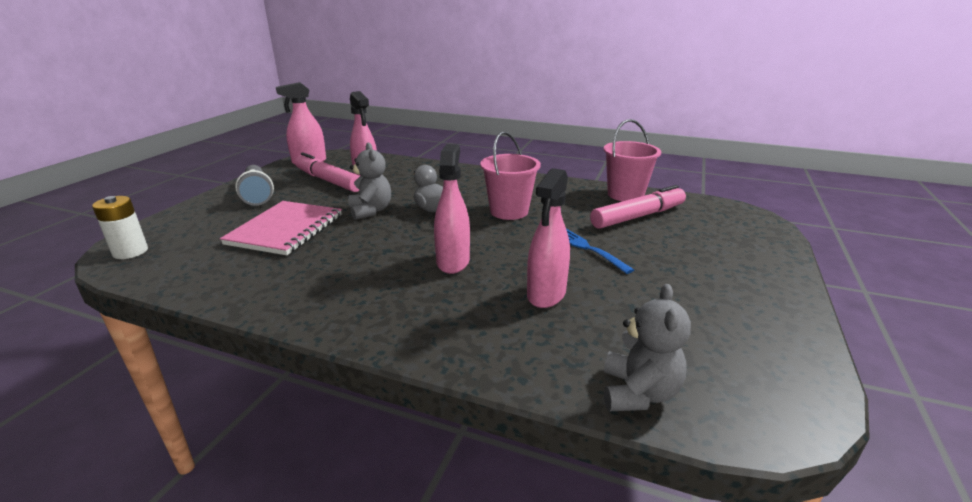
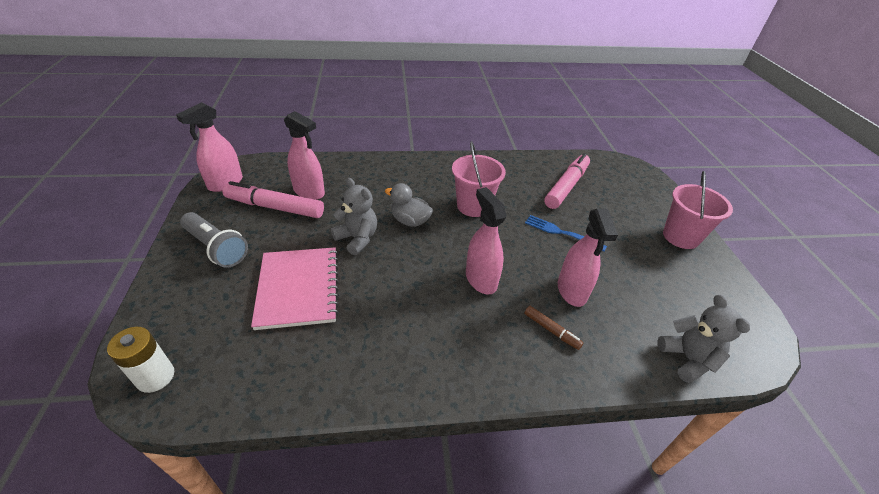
camera: 30 degrees left, 15 degrees up
pink bucket [604,119,661,201] -> pink bucket moved to [663,171,733,249]
none -> brown marker [524,306,583,350]

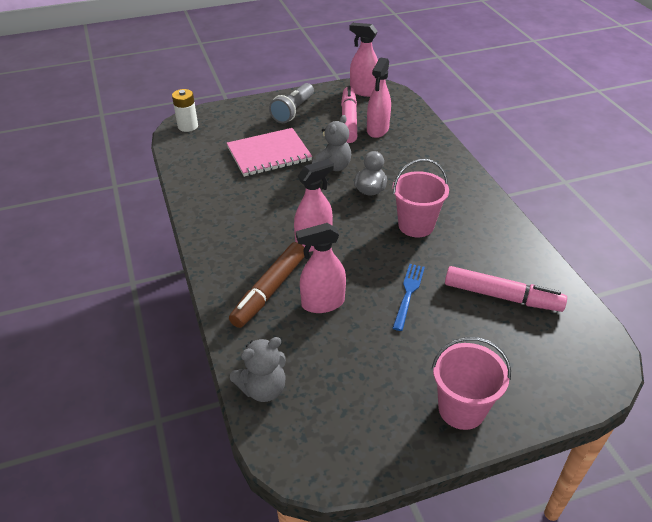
camera: 80 degrees right, 0 degrees up
brown marker [524,306,583,350] -> brown marker [229,242,304,328], size x2.03

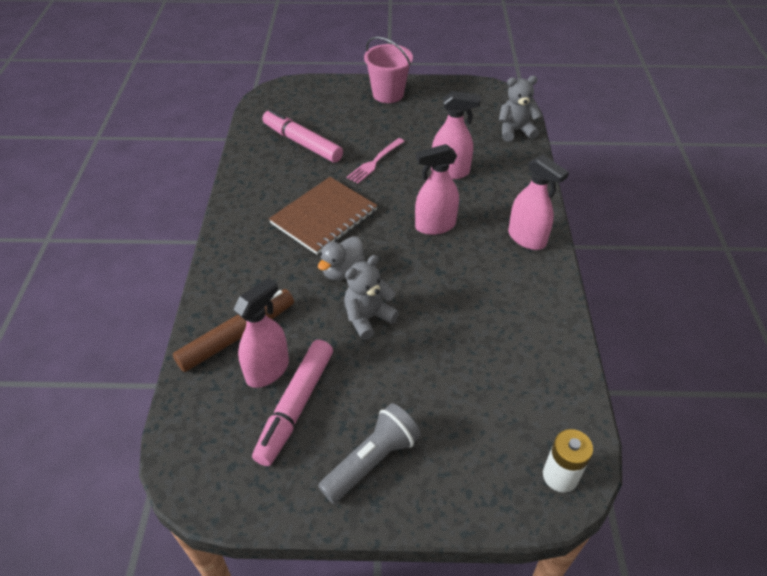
camera: 160 degrees left, 5 degrees up
pink notebook [227,128,312,177] -> none
brown marker [229,242,304,328] -> brown marker moved to [173,289,294,372]
pink spray bottle [349,23,378,97] -> pink spray bottle moved to [508,155,569,250]
pink bucket [393,159,449,237] -> brown notebook [269,177,378,254]
blue fork [393,264,425,331] -> pink fork [347,138,405,184]

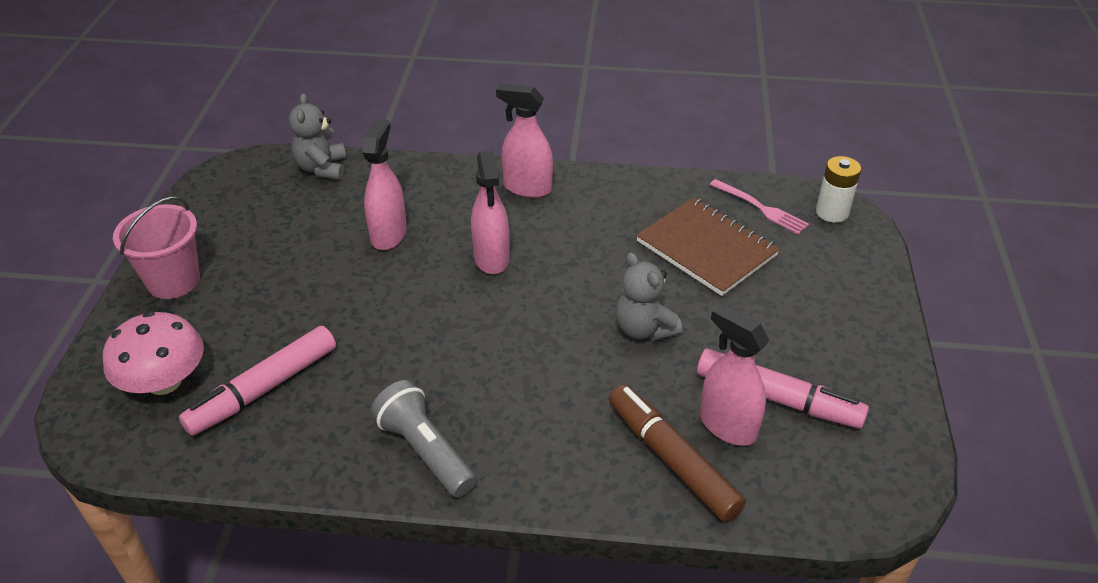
camera: 85 degrees left, 5 degrees down
brown notebook [269,177,378,254] -> brown notebook moved to [636,197,780,296]
grey duck [318,236,365,280] -> none
grey flashlight [318,403,421,504] -> grey flashlight moved to [371,380,477,498]
pink fork [347,138,405,184] -> pink fork moved to [710,179,809,234]
pink spray bottle [508,155,569,250] -> pink spray bottle turned 120 degrees counterclockwise [496,84,553,198]
none -> pink mushroom [103,311,204,395]

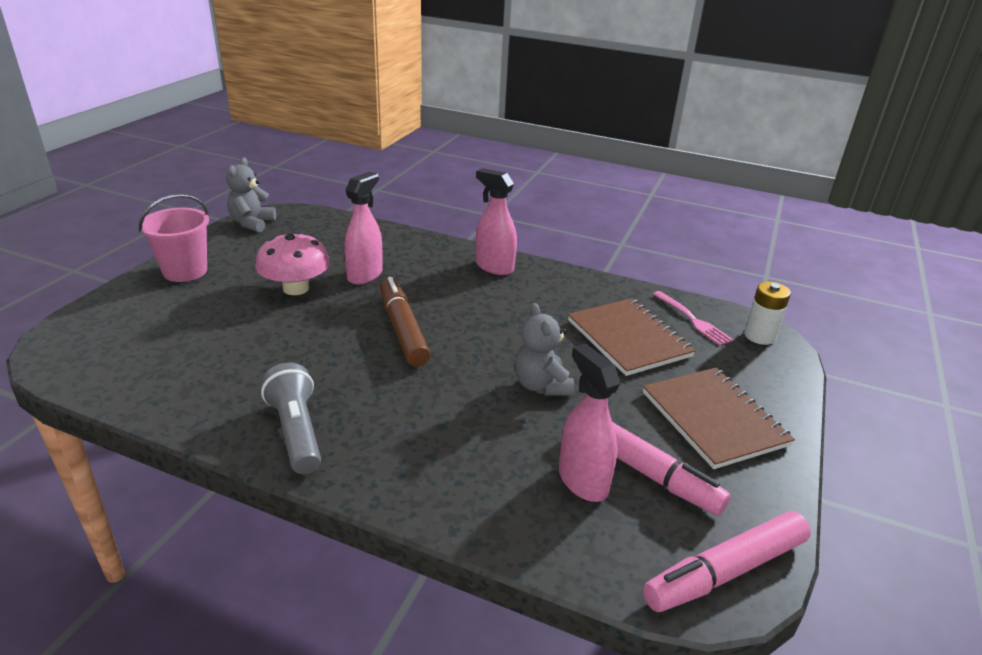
camera: 15 degrees right, 10 degrees down
pink mushroom [103,311,204,395] -> pink mushroom moved to [255,232,330,295]
pink marker [179,326,336,436] -> pink marker moved to [643,511,811,612]
grey teddy bear [289,93,346,179] -> grey teddy bear moved to [226,157,276,232]
pink spray bottle [471,151,510,274] -> none
brown marker [609,385,746,522] -> brown marker moved to [380,277,430,366]
none -> brown notebook [643,368,795,469]

